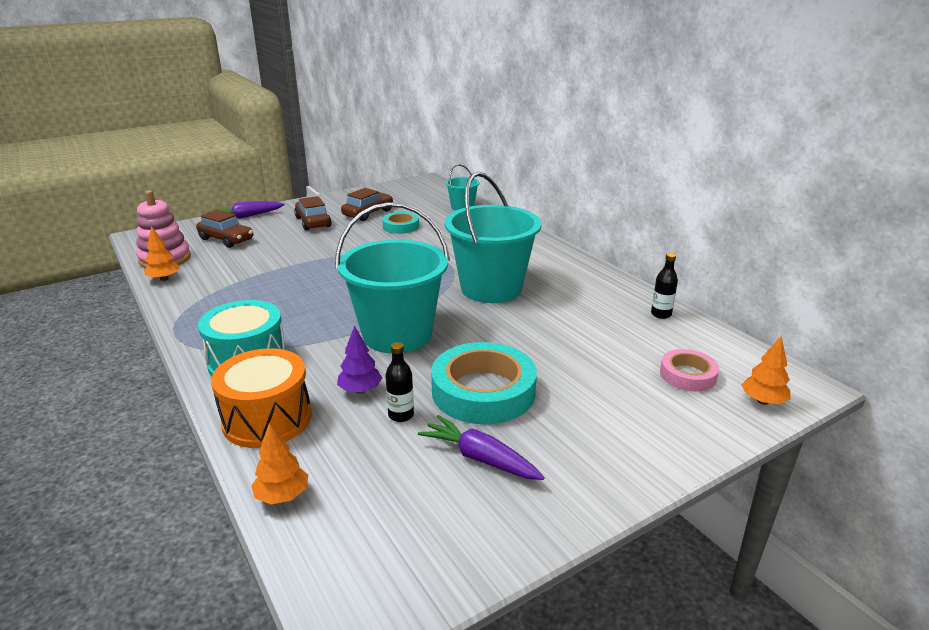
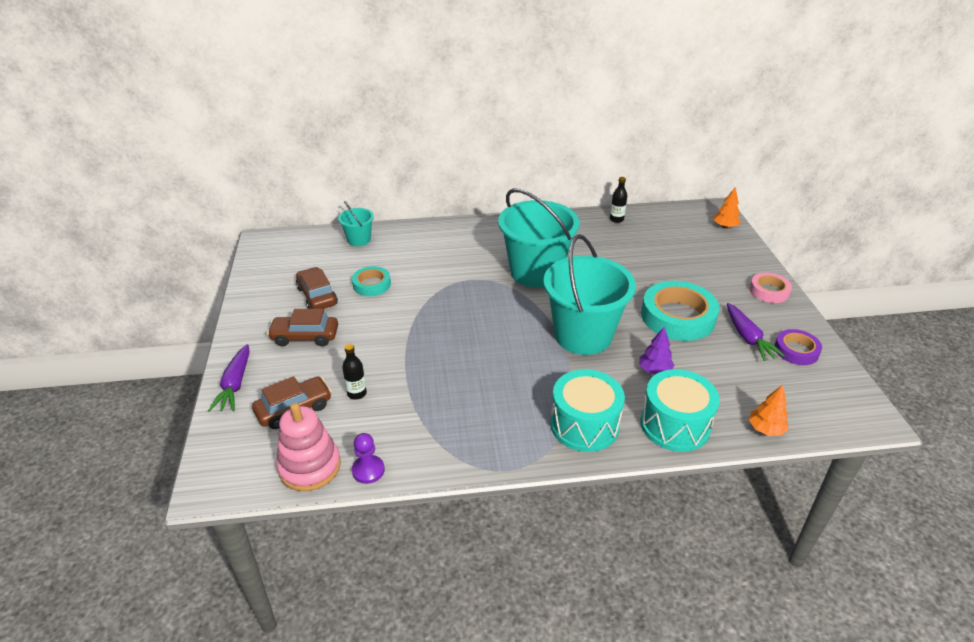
camera: 65 degrees left, 10 degrees up
orange tree [144,226,181,281] -> purple pawn [352,433,385,484]
orange drum [211,348,312,448] -> turquoise drum [640,369,720,452]
black bottle [385,342,414,422] -> black bottle moved to [342,344,367,400]
purple carrot [418,415,545,480] -> purple carrot turned 75 degrees counterclockwise [727,303,785,361]
pink tape [660,349,719,392] -> pink tape moved to [750,272,792,303]
none -> purple tape [775,329,822,365]

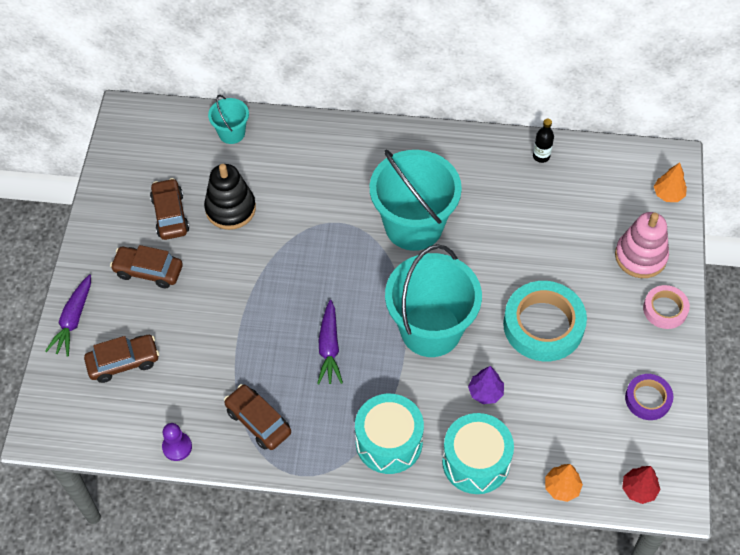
camera: 15 degrees right, 20 degrees up
pink stacking toy [276,403,341,491] -> pink stacking toy moved to [615,212,669,278]
black bottle [342,344,367,400] -> none
turquoise tape [352,266,391,296] -> black stacking toy [204,164,256,230]
purple carrot [727,303,785,361] -> purple carrot moved to [317,300,343,384]
none -> brown car [224,384,291,450]
none -> red tree [622,466,660,504]

